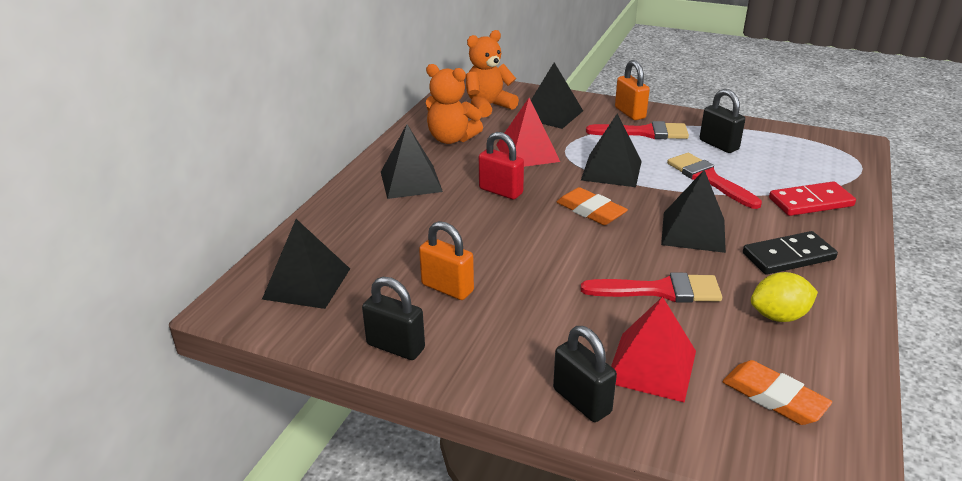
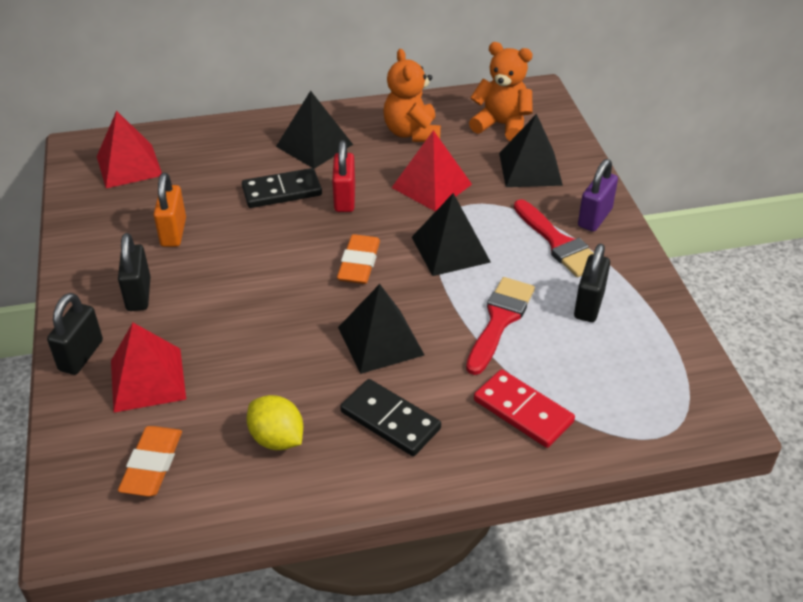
camera: 55 degrees right, 10 degrees up
black pyramid [262,219,350,309] -> red pyramid [97,110,162,188]
black padlock [362,277,425,360] -> black padlock moved to [118,233,151,311]
red brush [581,273,722,303] -> none
orange padlock [615,60,650,120] -> purple padlock [578,159,618,232]
none -> black domino [242,168,322,208]

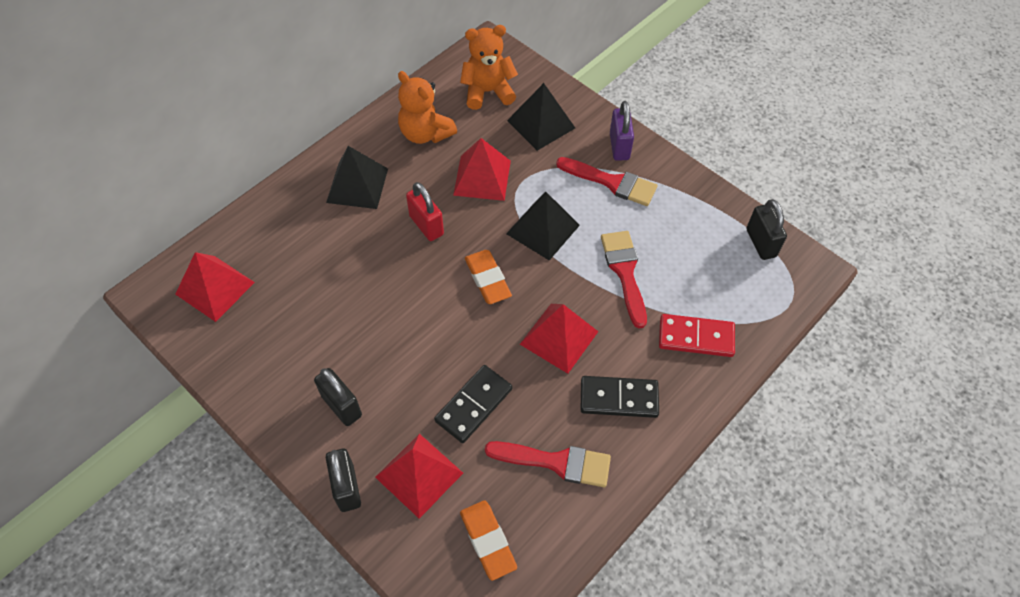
camera: 35 degrees left, 15 degrees up
orange padlock [154,173,186,247] -> none
black domino [242,168,322,208] -> black domino moved to [434,365,512,443]
yellow lemon [247,395,303,450] -> red brush [485,441,611,487]
black pyramid [338,284,424,374] -> red pyramid [520,304,599,374]
black padlock [574,244,610,322] -> black padlock moved to [746,199,787,260]

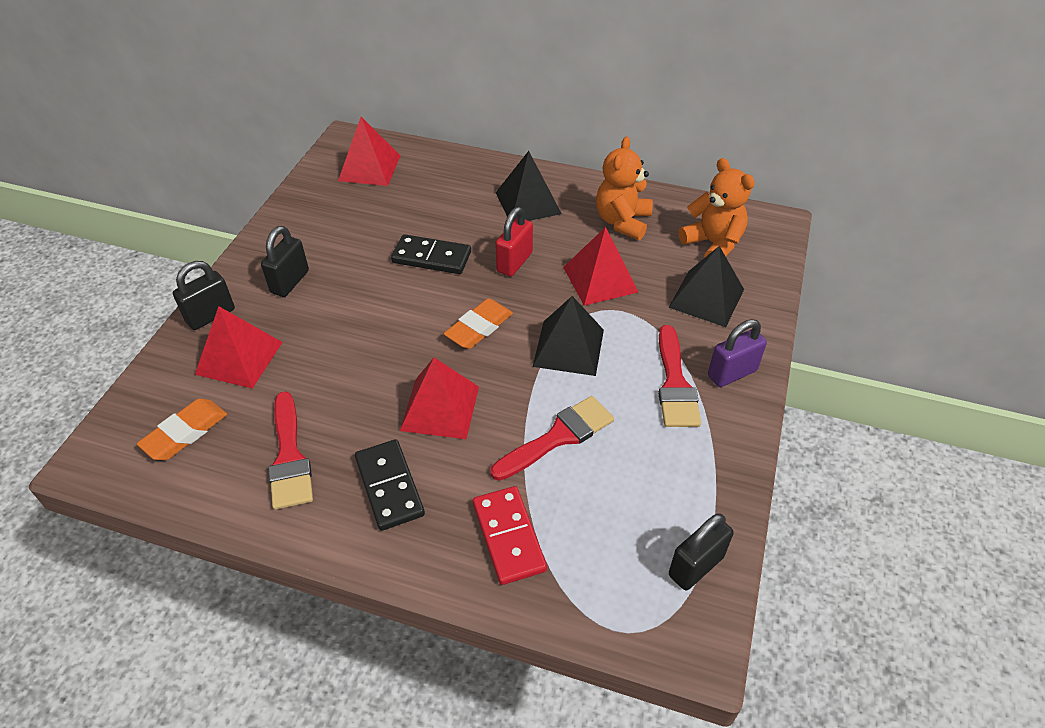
camera: 65 degrees right, 10 degrees down
black domino [434,365,512,443] -> black domino moved to [391,234,471,274]

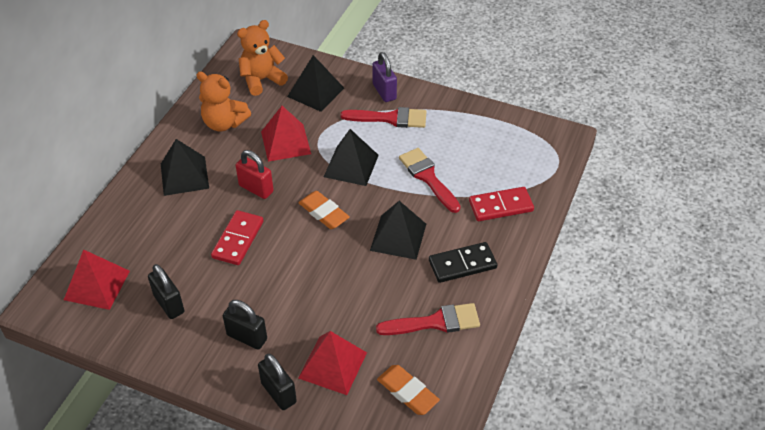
camera: 85 degrees left, 0 degrees up
black domino [391,234,471,274] -> red domino [211,210,264,265]
red pyramid [400,358,479,439] -> black pyramid [370,201,426,260]
black padlock [669,513,734,590] -> black padlock moved to [148,264,184,319]

